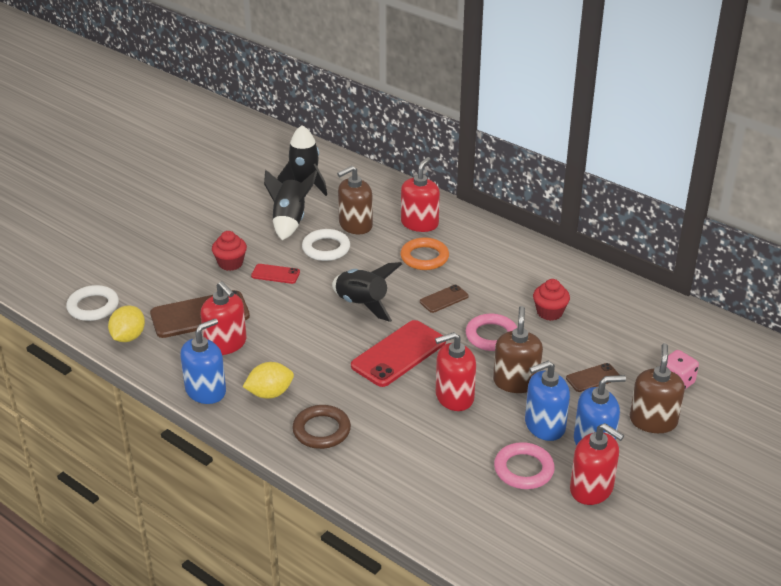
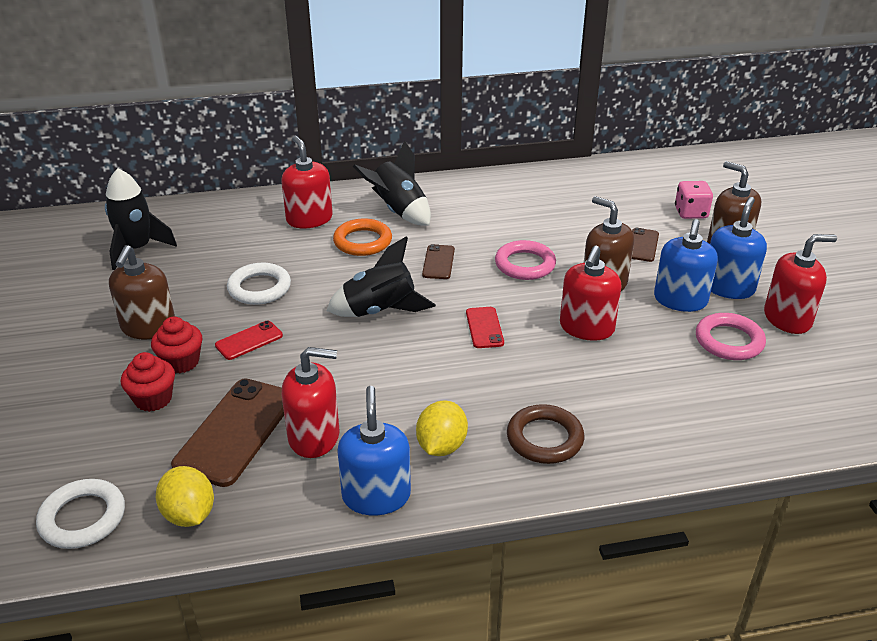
camera: 50 degrees left, 0 degrees up
black rocket [264,170,317,240] -> black rocket moved to [353,140,431,226]
brown soap dispenser [337,166,373,234] -> brown soap dispenser moved to [109,245,175,339]
red phone [351,320,446,387] -> red phone [466,307,504,348], size x0.51
red cupcake [533,279,570,321] -> red cupcake moved to [121,352,175,412]

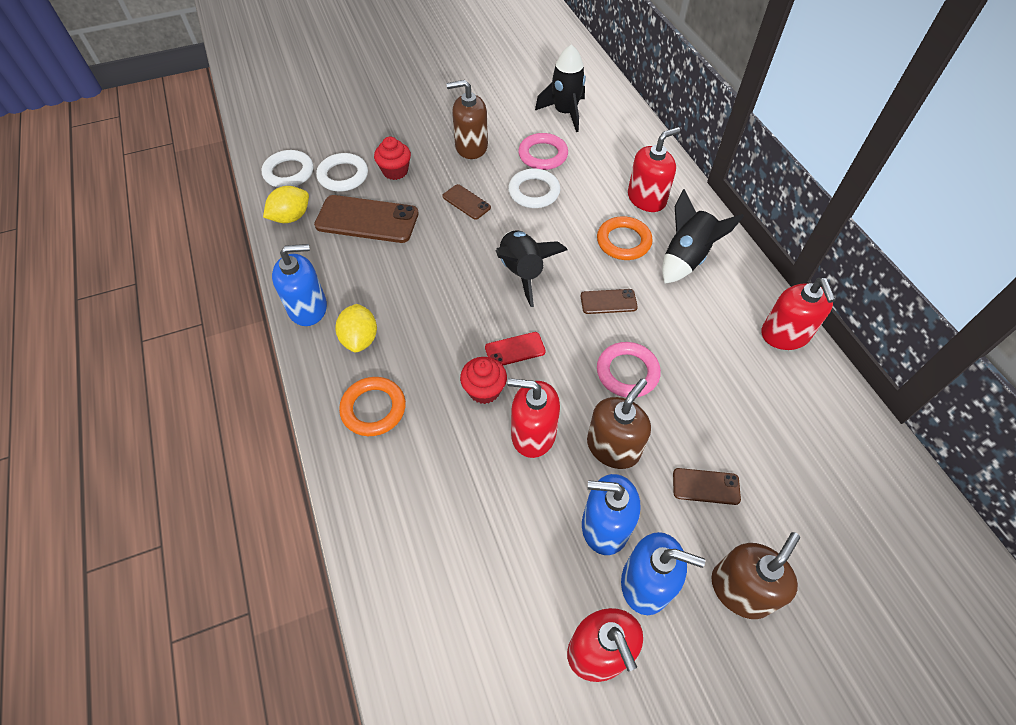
camera: 80 degrees right, 20 degrees up
red cupcake [151,317,202,373] -> red cupcake moved to [460,357,507,404]
red phone [215,321,283,360] -> brown phone [442,184,491,220]
red soap dispenser [282,347,339,458] -> red soap dispenser moved to [761,278,836,350]
yellow lemon [416,400,468,456] -> yellow lemon turned 75 degrees clockwise [335,304,377,352]
brown ring [507,404,584,464] -> orange ring [339,377,406,436]
pink dice [675,181,713,219] -> none
pink ring [696,313,766,360] -> pink ring moved to [518,133,568,170]
none -> white ring [316,153,368,192]

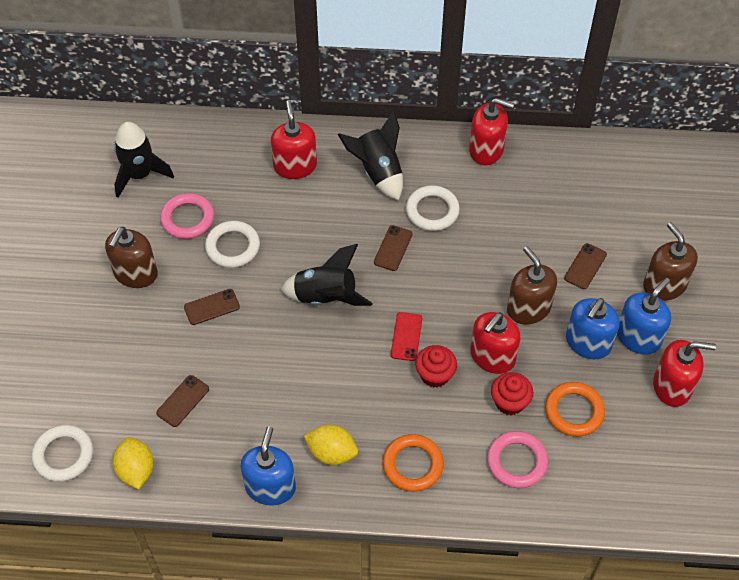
camera: 65 degrees left, 0 degrees up
brown phone [314,195,419,243] -> brown phone [156,375,209,427], size x0.51
white ring [316,153,368,192] -> white ring moved to [406,185,460,231]
red cupcake [374,137,411,180] -> red cupcake moved to [491,372,534,415]
orange ring [597,216,653,260] -> orange ring moved to [545,382,605,437]
pink ring [597,342,661,398] -> pink ring moved to [487,431,548,488]

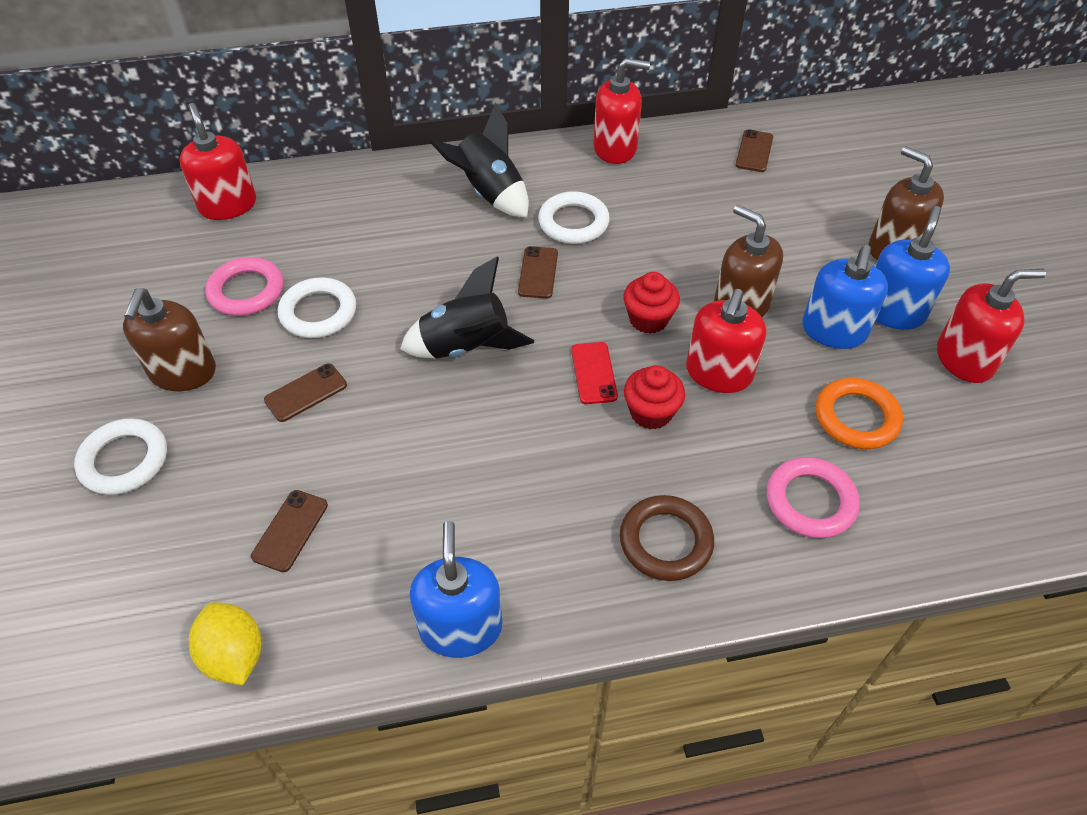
camera: 15 degrees left, 5 degrees down
white ring [32,425,93,482] -> white ring moved to [74,418,167,495]
black rocket [114,122,174,198] -> none
red soap dispenser [271,101,317,179] -> red soap dispenser moved to [179,103,256,220]
yellow lemon [304,425,358,465] -> none
orange ring [382,434,444,492] -> brown ring [620,495,714,581]
red cupcake [491,372,534,415] -> red cupcake moved to [623,272,680,334]
brown phone [564,243,607,289] -> brown phone moved to [736,129,773,172]

